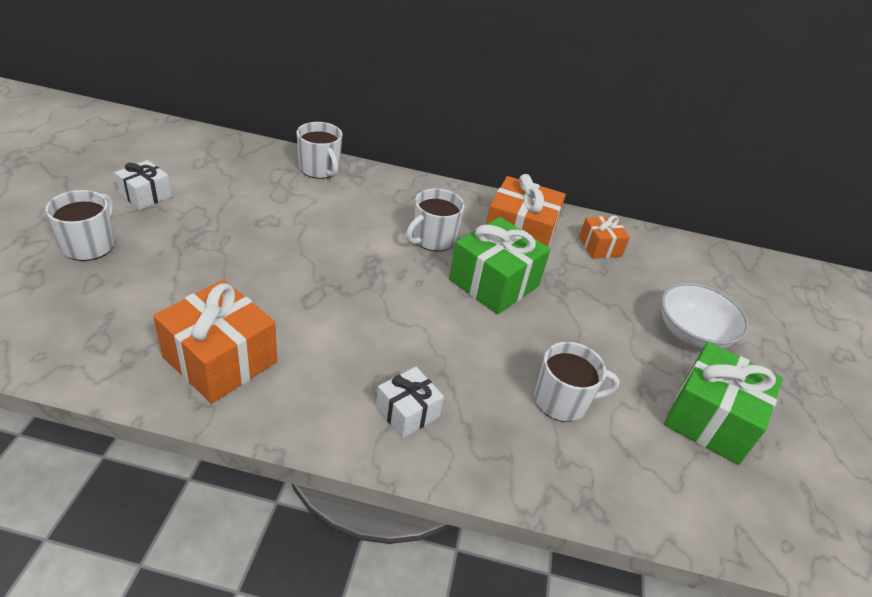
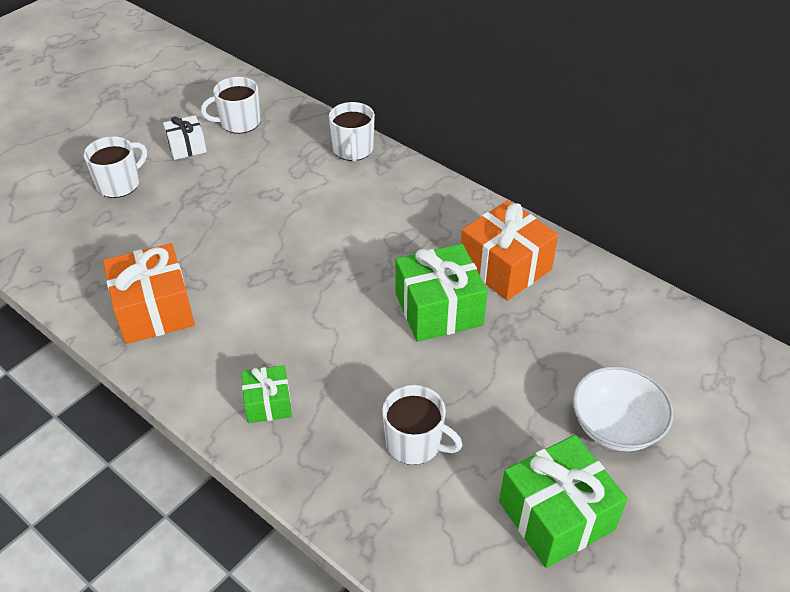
camera: 35 degrees right, 5 degrees up
white gift [376,367,444,438] -> green gift [241,365,292,423]
white mug [406,188,465,251] -> white mug moved to [201,77,260,134]
orange gift [579,216,630,259] -> none

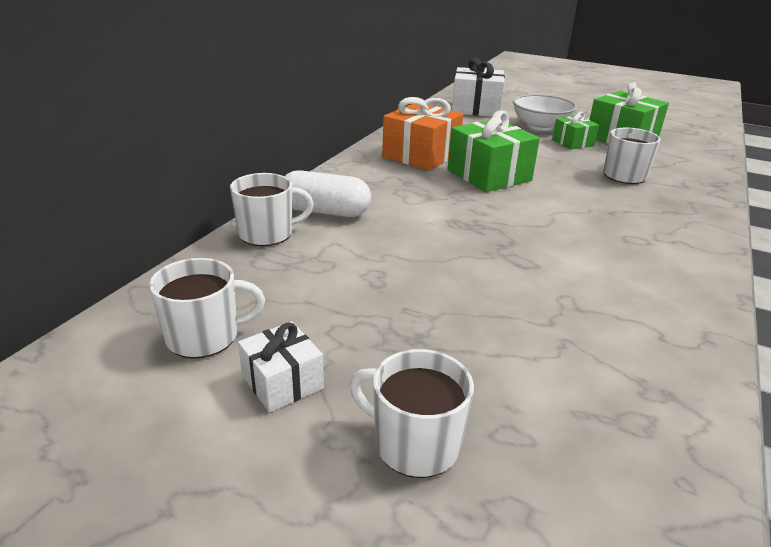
camera: 105 degrees left, 15 degrees down
orange gift [103,243,195,344] -> none
white mug [201,77,260,134] -> white mug turned 75 degrees counterclockwise [149,258,265,359]
green gift [241,365,292,423] -> green gift moved to [552,111,599,150]
none -> white capsule [285,170,371,217]
none -> white gift [452,58,505,117]

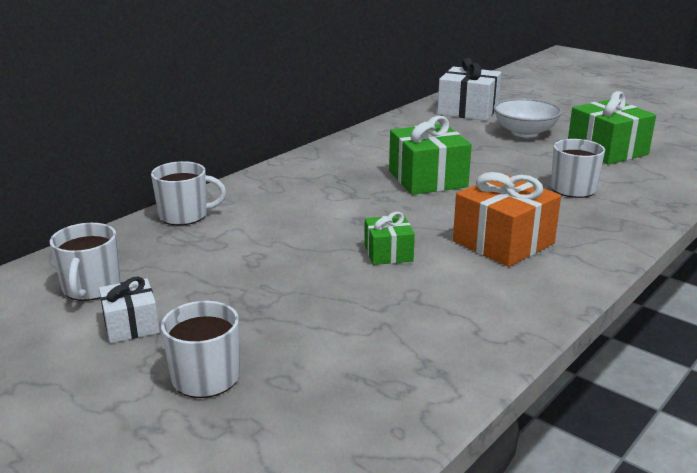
camera: 15 degrees right, 5 degrees down
white mug [149,258,265,359] -> white mug turned 90 degrees clockwise [50,223,121,301]
white capsule [285,170,371,217] -> none
orange gift [382,97,463,171] -> orange gift moved to [453,172,561,267]
green gift [552,111,599,150] -> green gift moved to [364,212,415,265]

